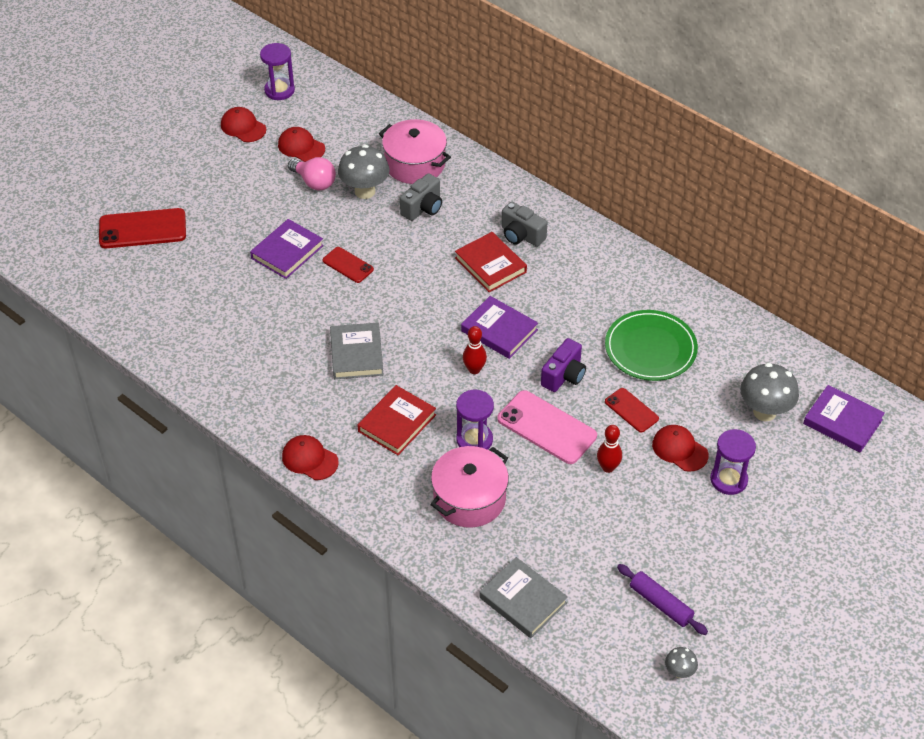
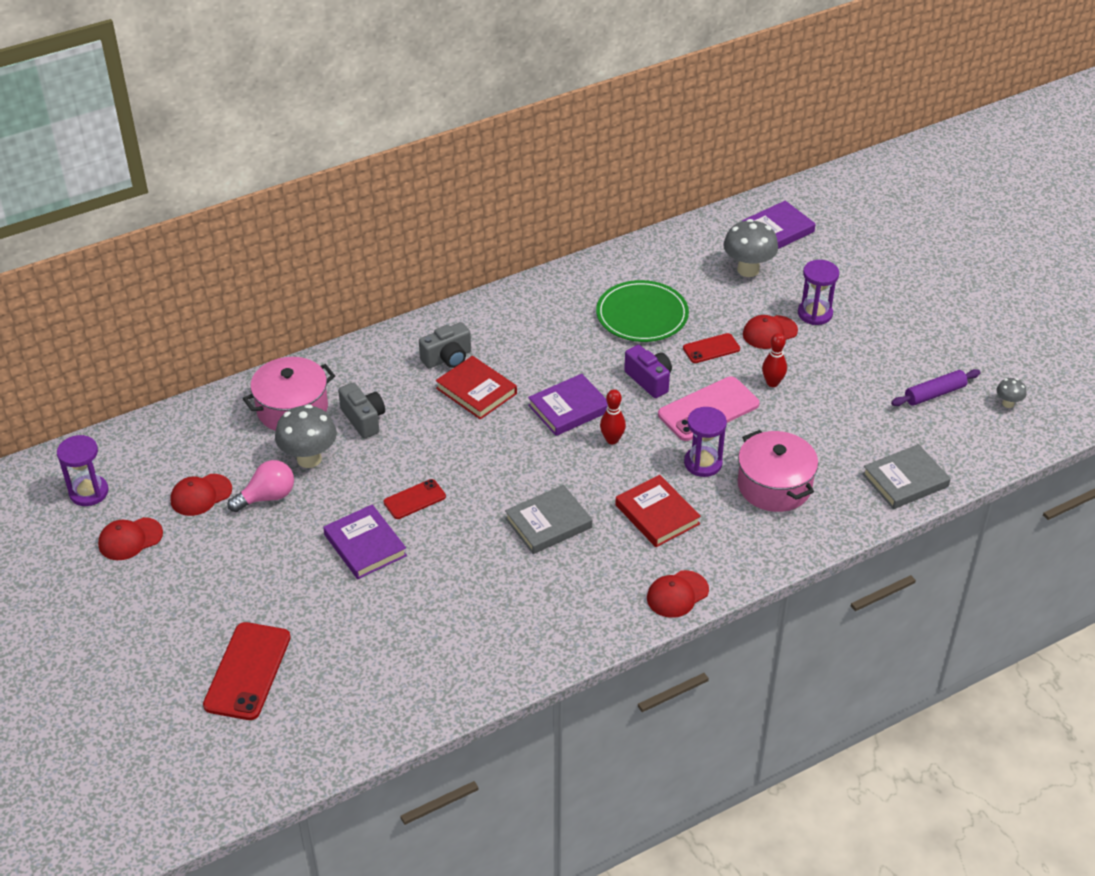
camera: 70 degrees left, 5 degrees down
grey book [330,322,384,379] -> grey book turned 45 degrees counterclockwise [505,485,592,554]
red book [455,232,527,292] -> red book turned 60 degrees clockwise [436,356,517,420]

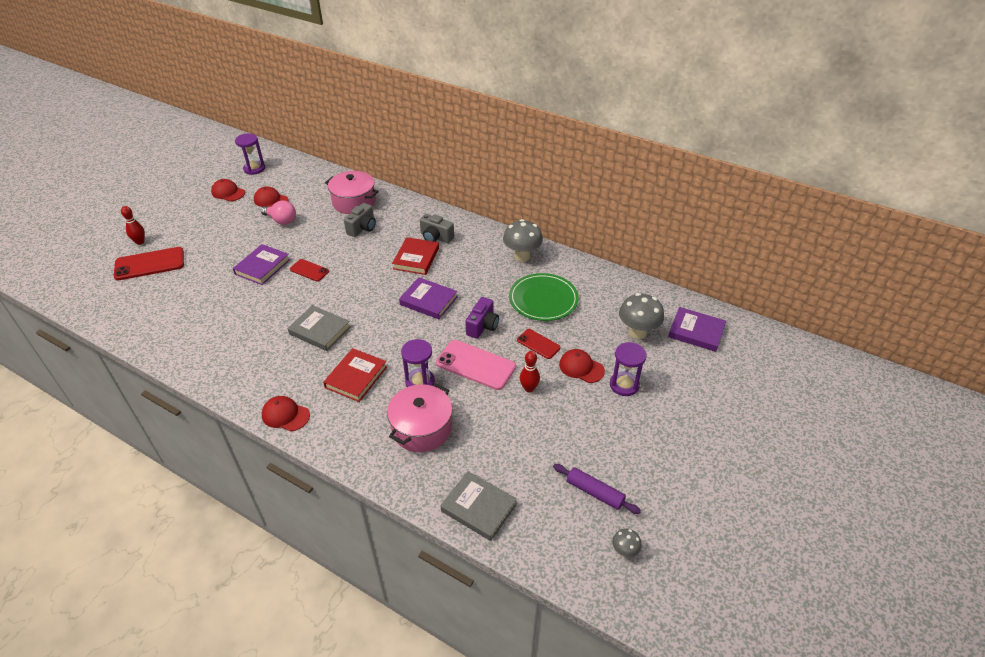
camera: 60 degrees right, 0 degrees up
grey mushroom [275,404,337,468] -> grey mushroom moved to [503,219,543,262]
red bowling pin [600,389,626,444] -> red bowling pin moved to [121,206,145,245]

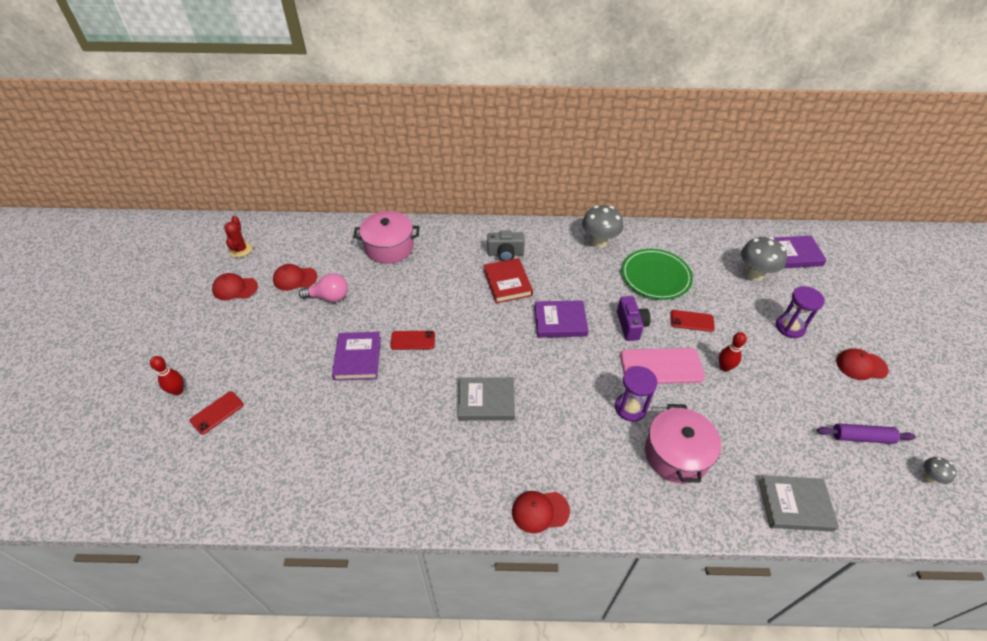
camera: 30 degrees left, 5 degrees up
red phone [114,247,184,280] -> red phone [190,391,244,435], size x0.57
purple hourglass [235,133,265,175] -> red cactus [224,216,252,257]
red book [323,348,387,402] -> none
grey camera [344,203,376,237] -> none
red cap [559,349,605,383] -> red cap moved to [836,348,889,380]

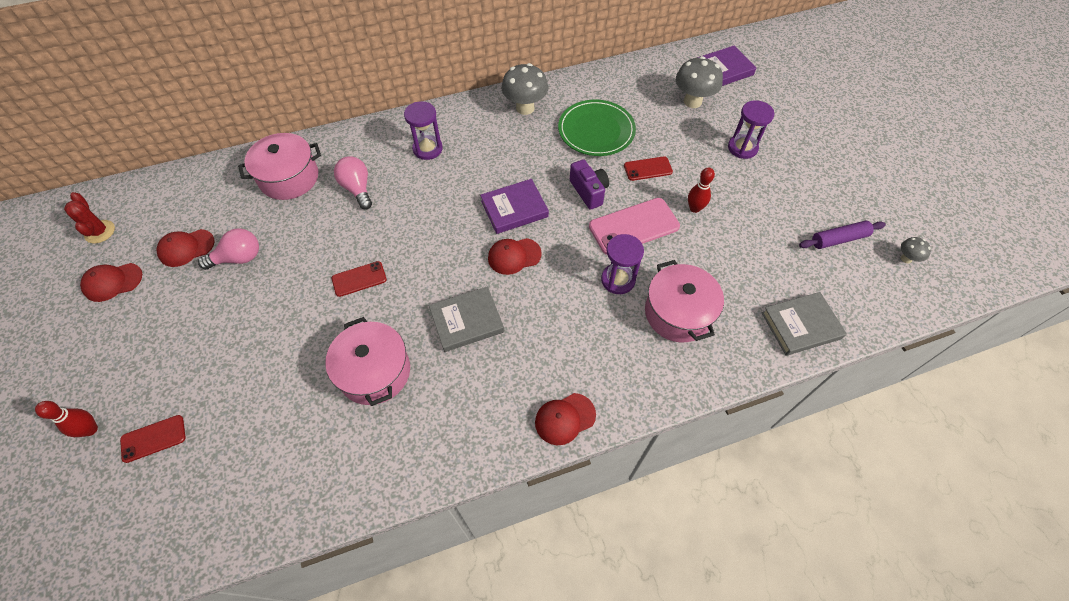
camera: 20 degrees left, 10 degrees up
red phone [190,391,244,435] -> red phone turned 45 degrees clockwise [120,415,186,463]
purple book [332,332,381,381] -> none
red book [484,258,533,303] -> none
grey camera [487,230,525,261] -> purple hourglass [404,101,443,160]
red cap [836,348,889,380] -> red cap moved to [488,238,542,275]
none -> pink pot [325,317,410,406]
none -> pink light bulb [334,156,372,210]

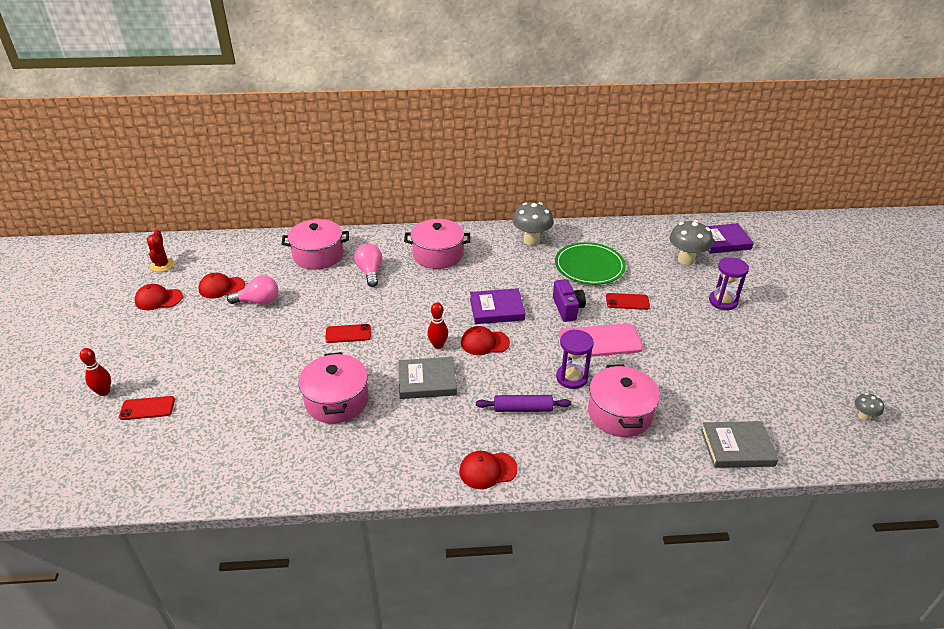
camera: 15 degrees right, 20 degrees down
purple hourglass [404,101,443,160] -> pink pot [404,219,470,269]
red bowling pin [688,167,715,213] -> red bowling pin moved to [427,303,448,349]
purple rolling pin [799,221,886,249] -> purple rolling pin moved to [476,395,571,412]

